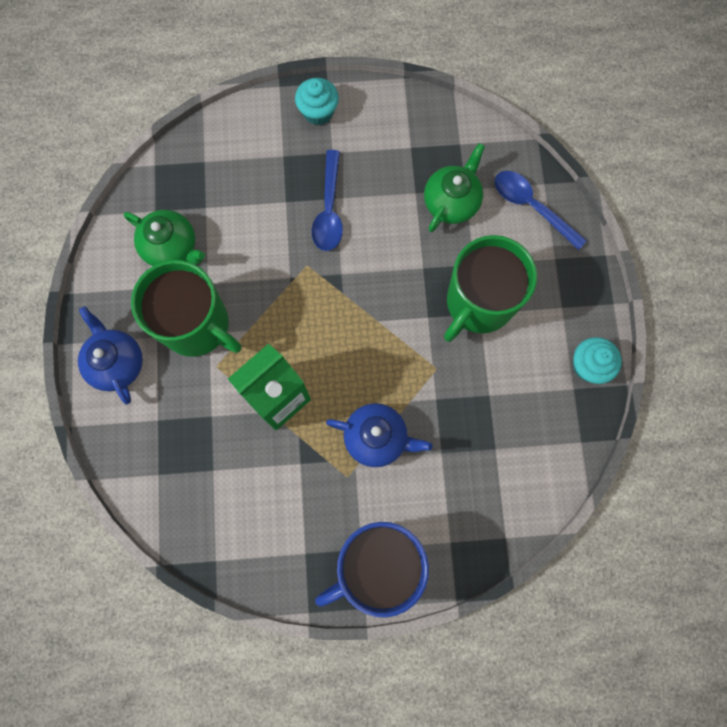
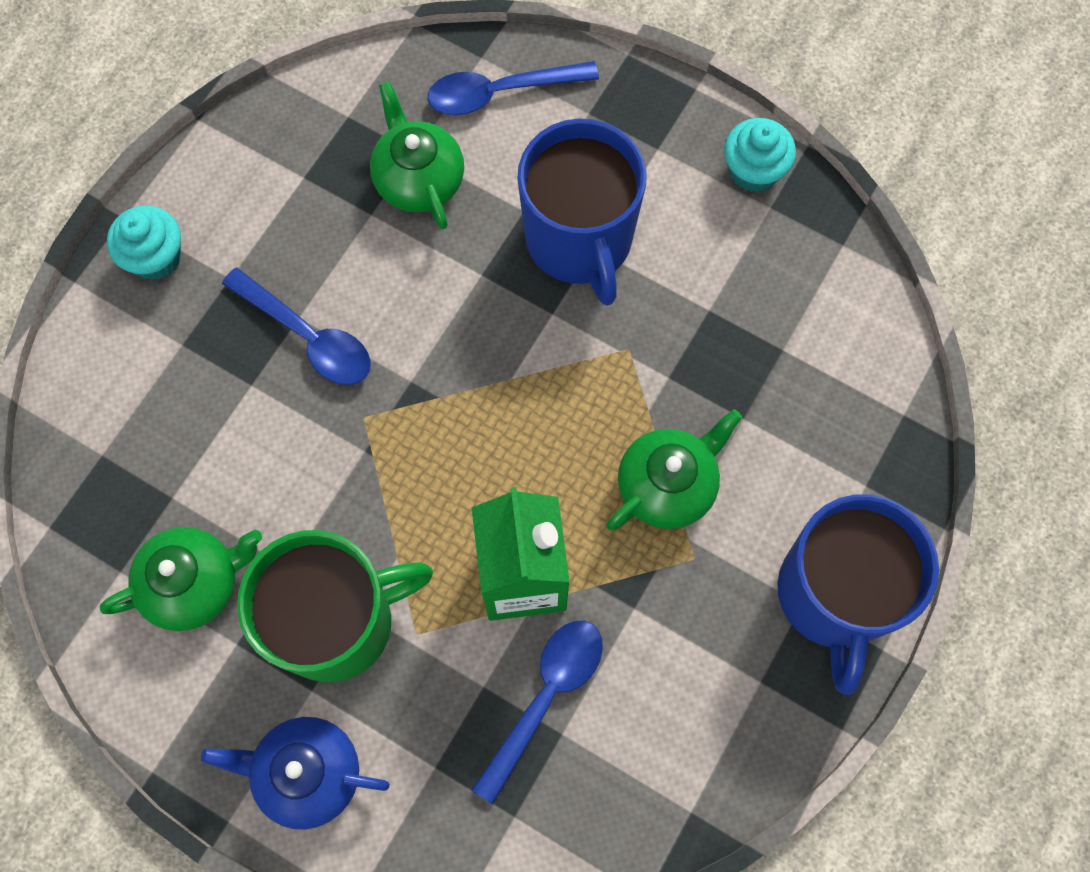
camera: 55 degrees left, 5 degrees down
blue teapot [326,403,433,467] -> green teapot [606,409,742,531]
green mug [444,235,537,342] -> blue mug [517,118,647,306]
none -> blue spoon [472,621,603,804]

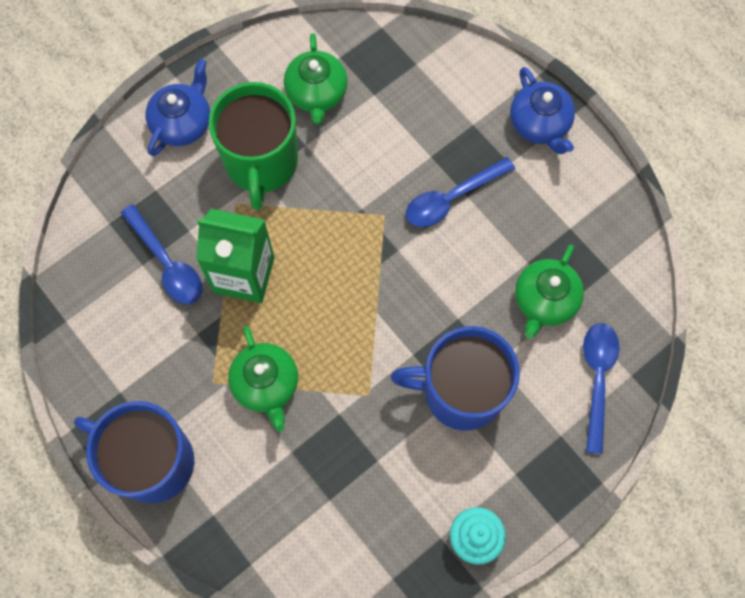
camera: 110 degrees right, 0 degrees up
turquoise cupcake [107,206,181,280] -> blue teapot [510,67,575,154]
green teapot [370,81,464,229] -> green teapot turned 120 degrees clockwise [515,245,584,339]

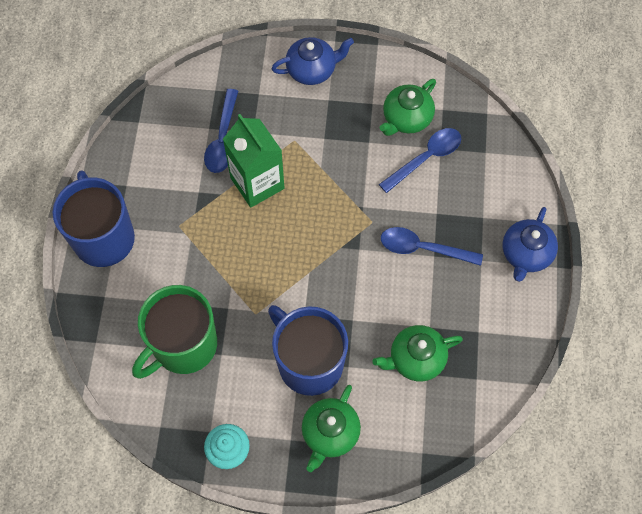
camera: 45 degrees right, 5 degrees down
green mug [209,82,298,210] -> green mug moved to [132,285,217,379]
green teapot [228,326,298,431] -> green teapot moved to [302,385,361,472]
blue spoon [583,323,619,454] -> blue spoon moved to [379,128,461,193]

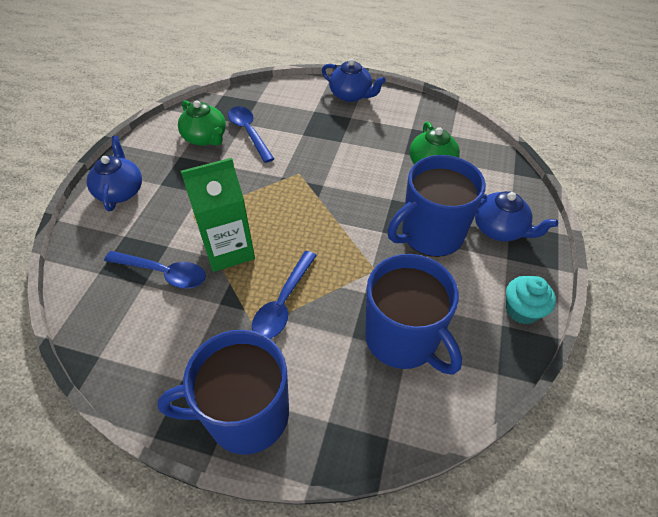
camera: 80 degrees left, 15 degrees down
green mug [132,285,217,379] -> blue mug [365,254,462,375]
green teapot [302,385,361,472] -> blue teapot [475,191,558,241]
blue spoon [381,227,483,266] -> blue spoon moved to [252,251,317,339]

